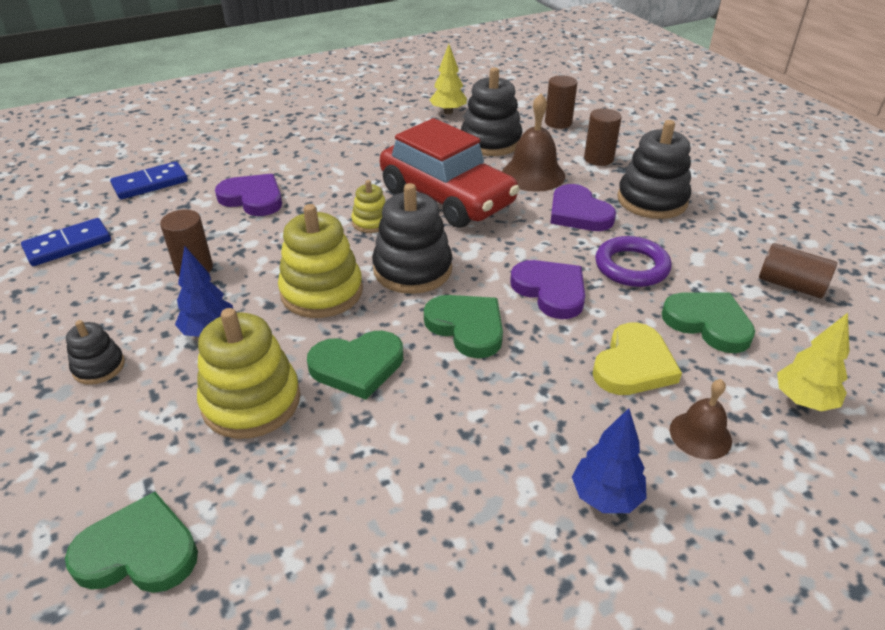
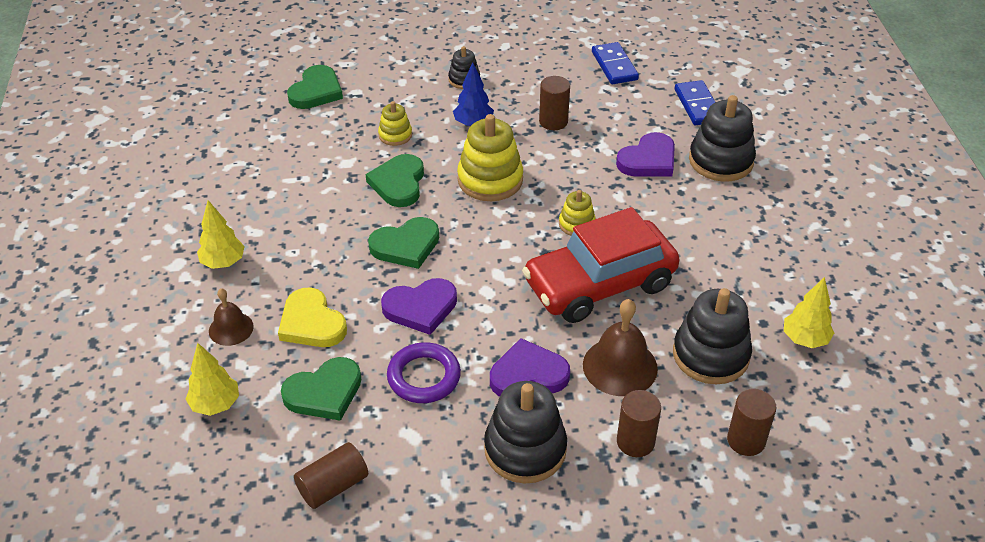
camera: 110 degrees right, 5 degrees up
yellow stacking toy [197,308,300,439] -> yellow stacking toy [378,101,412,146], size x0.54
black stacking toy [372,183,452,294] -> black stacking toy moved to [689,95,756,182]
blue tree [572,408,647,513] -> yellow tree [197,200,245,269]

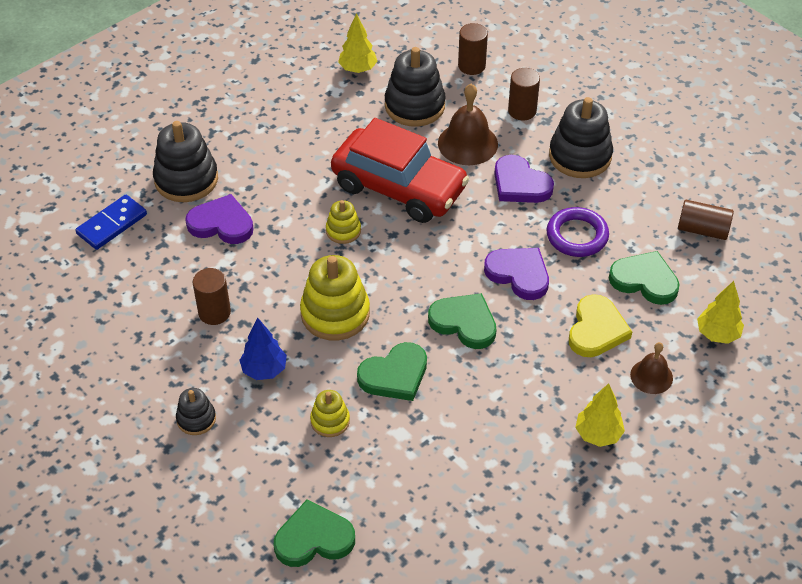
camera: 125 degrees left, 5 degrees up
blue domino [592,42,639,84] -> none

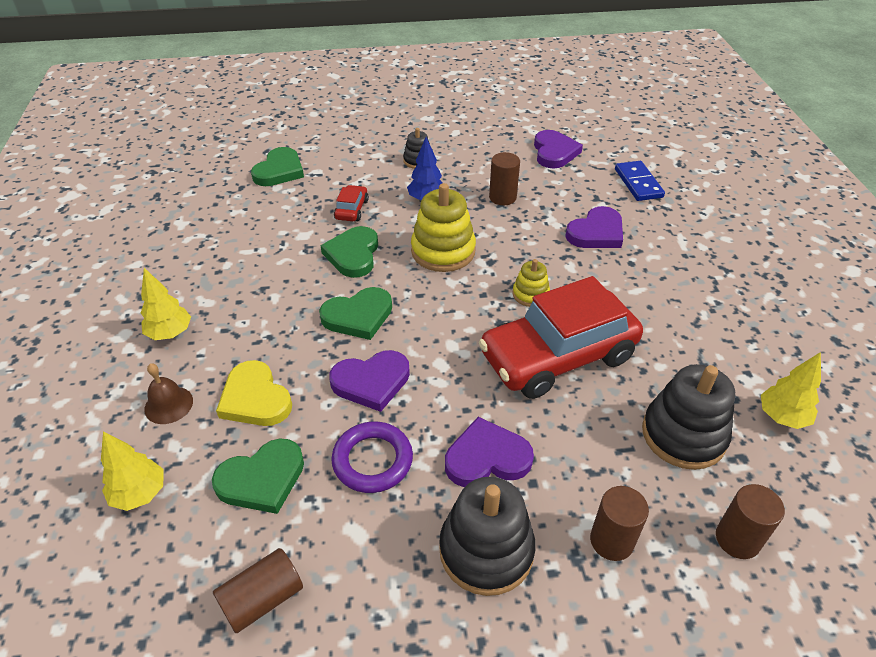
camera: 125 degrees right, 5 degrees down
black stacking toy [153,121,218,202] -> none
yellow stacking toy [310,390,350,437] -> red car [334,185,369,221]
brown bell [438,84,498,165] -> none
none -> purple heart [534,130,583,168]

